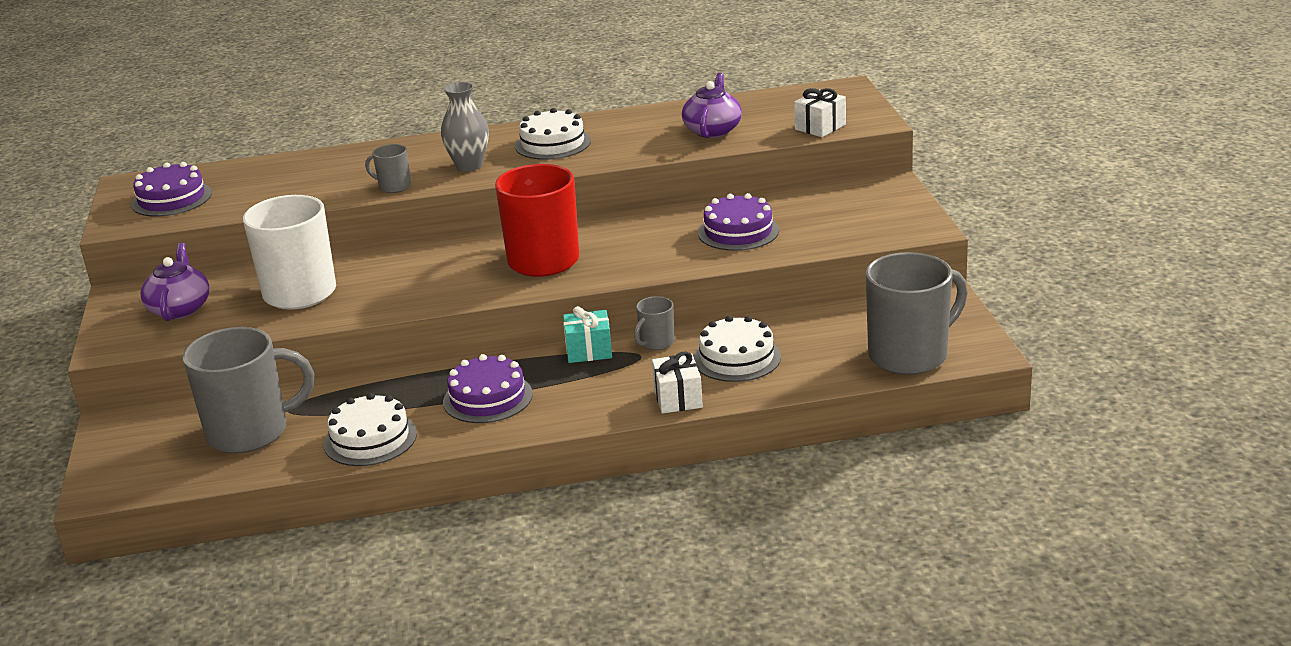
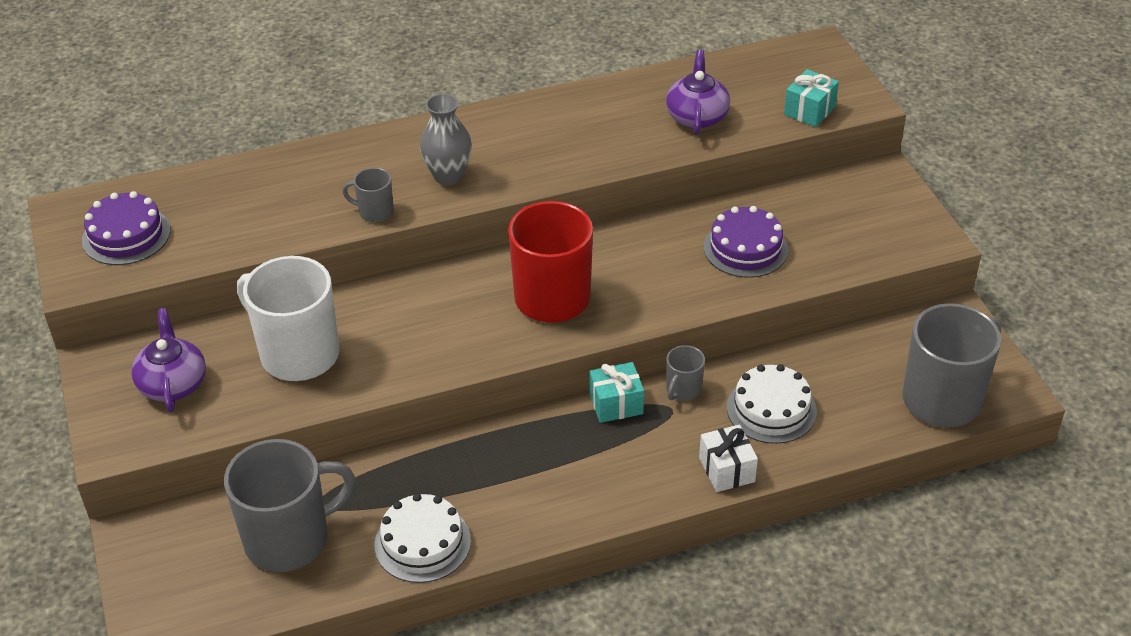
camera: 10 degrees left, 15 degrees up
purple cake [443,354,533,423] -> none
white cake [515,108,591,160] -> none
white gift [794,88,846,137] -> turquoise gift [784,69,839,127]

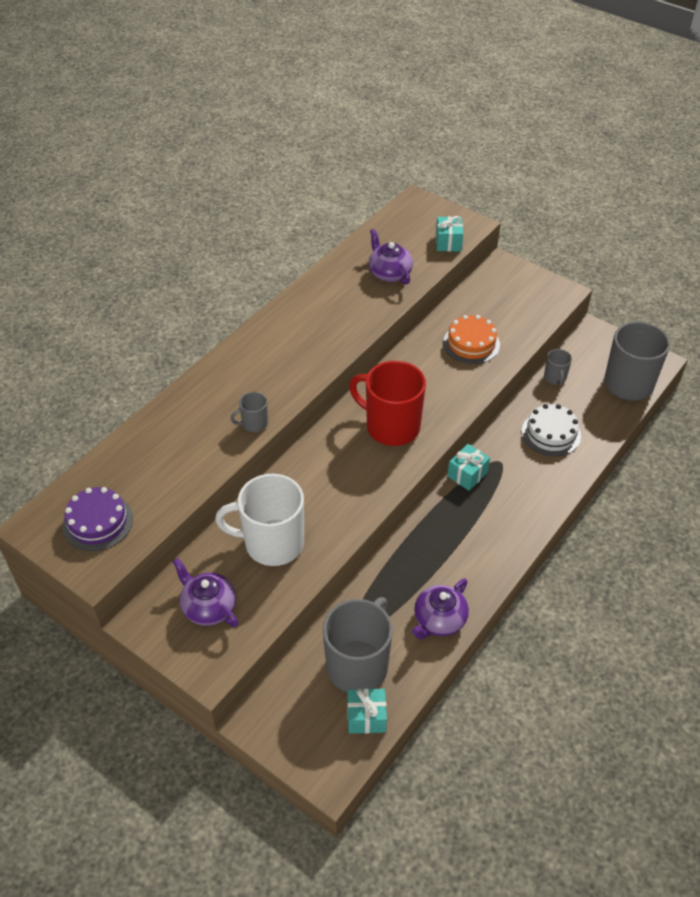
camera: 35 degrees left, 5 degrees up
white cake [375,493,471,583] -> purple teapot [412,579,469,639]
grey vase [420,94,472,185] -> none
grey mug [666,345,705,401] -> grey mug moved to [544,349,572,386]
white gift [699,424,758,492] -> none
purple cake [704,206,788,278] -> orange cake [443,315,500,364]
none -> turquoise gift [348,689,387,734]

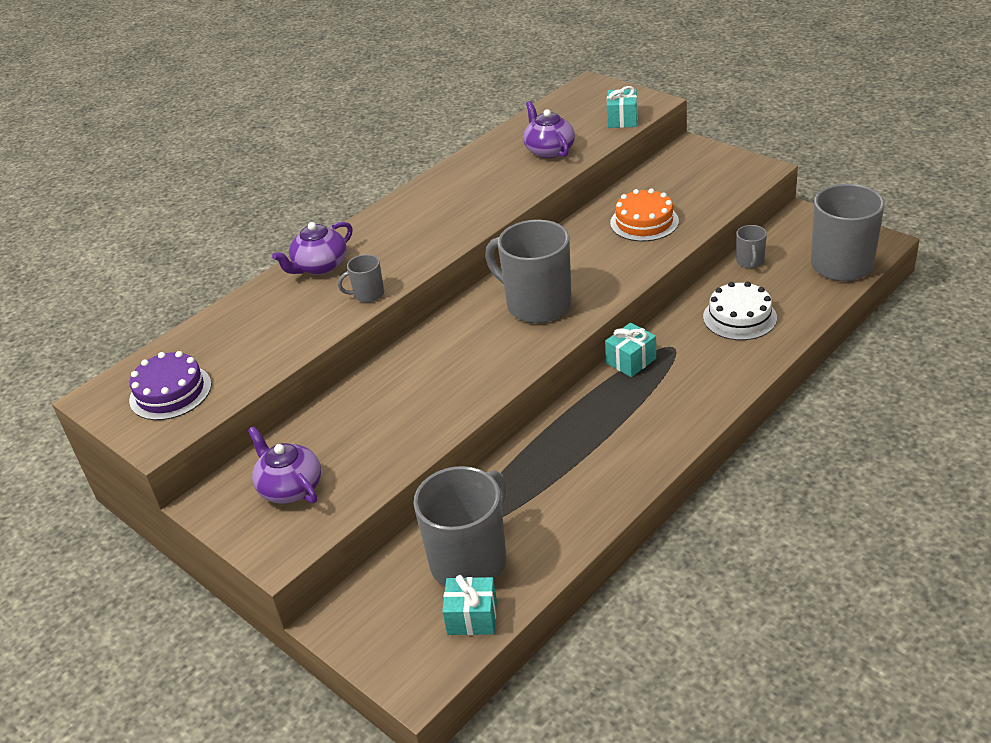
camera: 10 degrees right, 10 degrees down
white mug [215,474,304,566] -> none
red mug [349,361,426,446] -> grey mug [485,220,572,323]
purple teapot [412,579,469,639] -> purple teapot moved to [272,222,353,275]

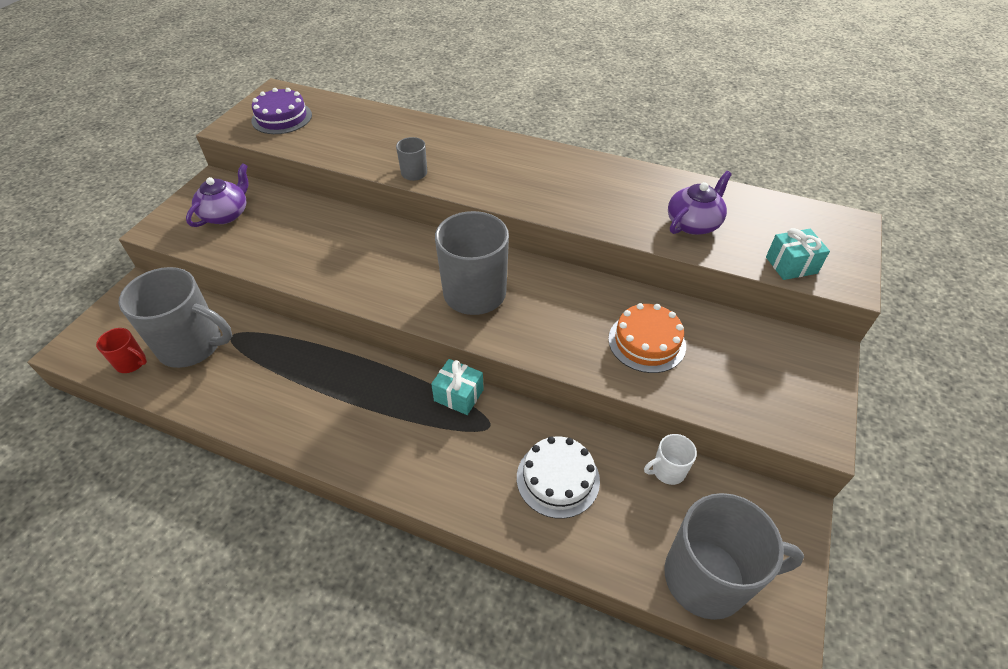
camera: 65 degrees right, 10 degrees up
purple teapot [272,222,353,275] -> none
turquoise gift [442,575,497,635] -> red mug [96,328,147,373]
grey mug [736,225,767,268] -> white mug [644,434,697,485]

